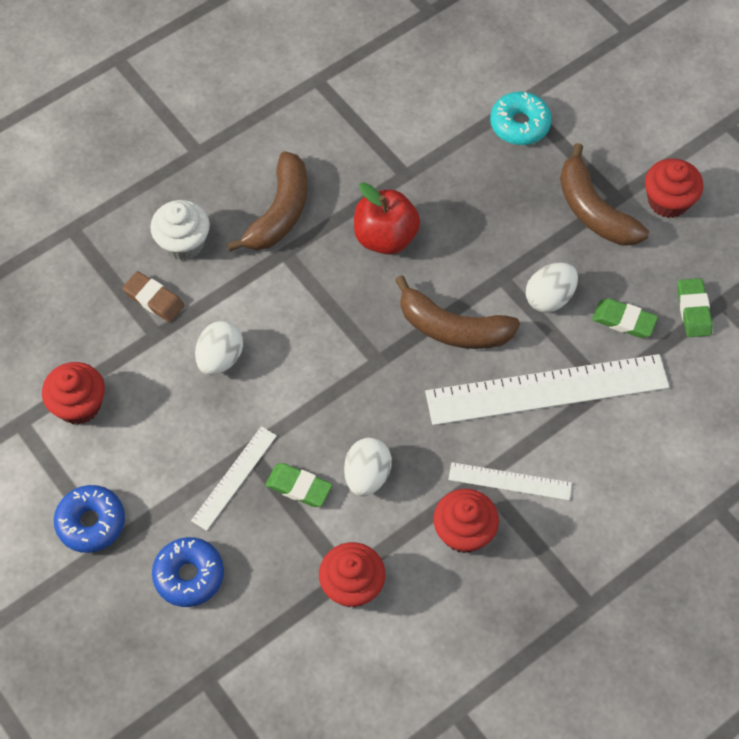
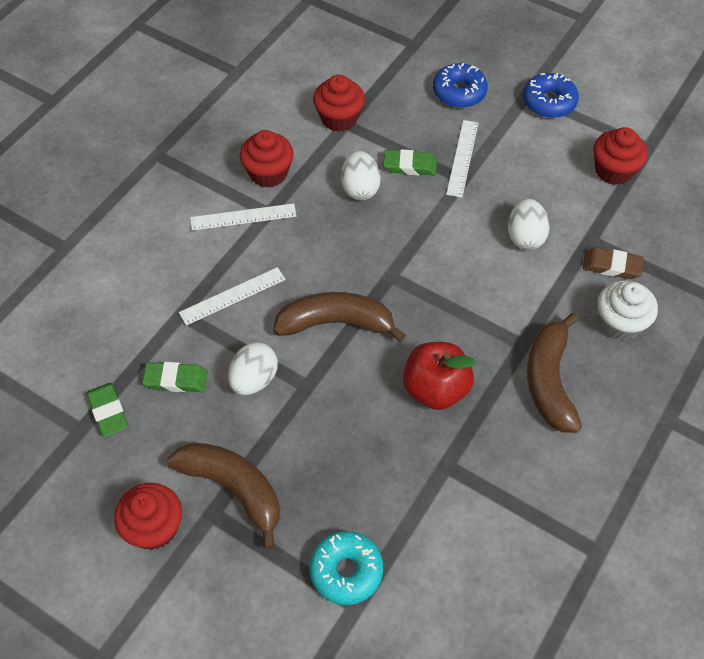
camera: 160 degrees right, 5 degrees down
white ruler [425,354,669,425] -> white ruler [179,267,286,326], size x0.49

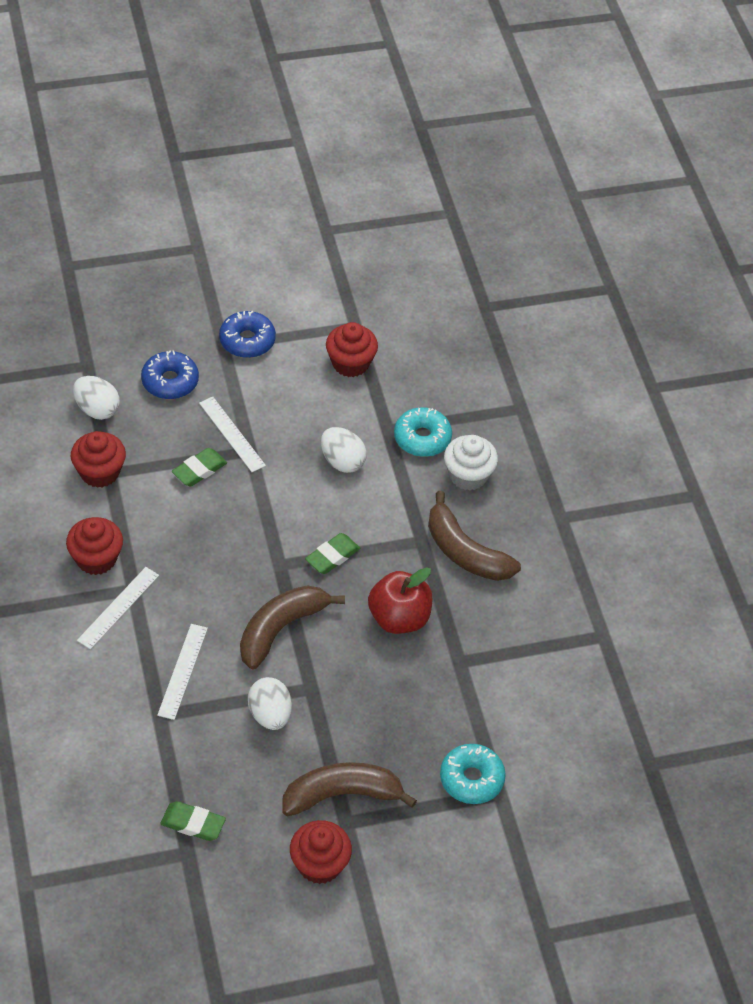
camera: 50 degrees left, 5 degrees down
green eraser [142,362,208,392] -> green eraser moved to [305,533,360,574]
white egg [341,151,381,200] -> white egg moved to [73,376,120,420]
brown eraser [583,247,644,279] -> turquoise donut [394,407,452,457]

